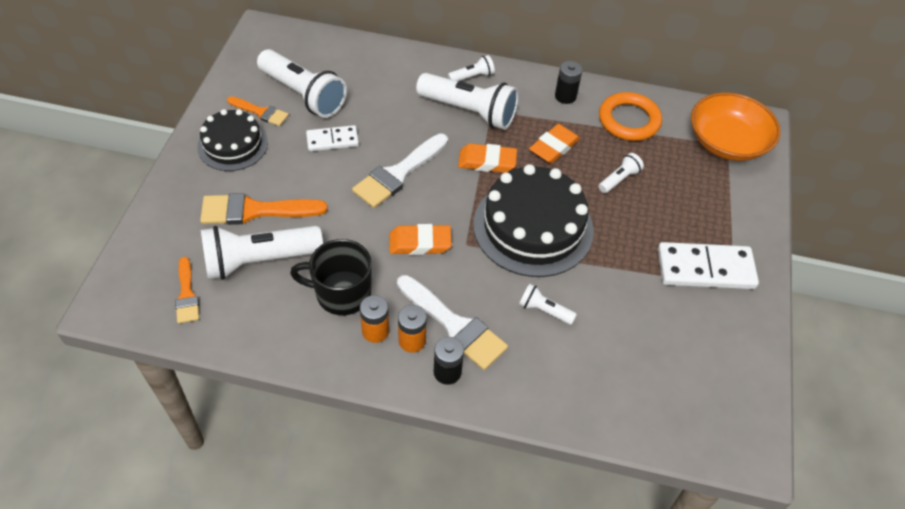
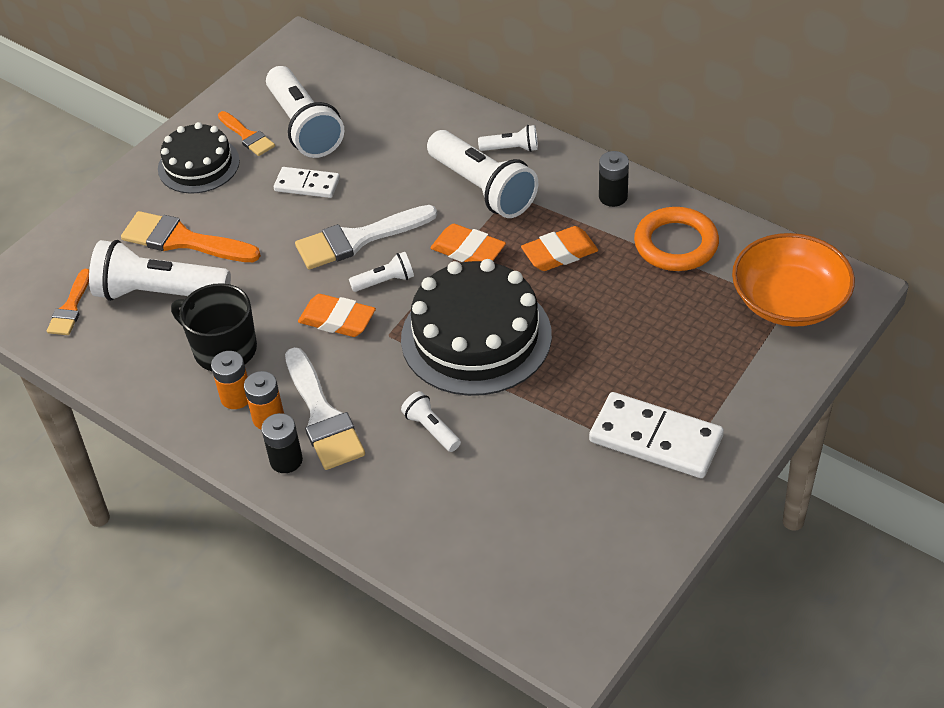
camera: 30 degrees right, 5 degrees down
white flashlight [599,153,644,193] -> white flashlight moved to [349,252,414,292]

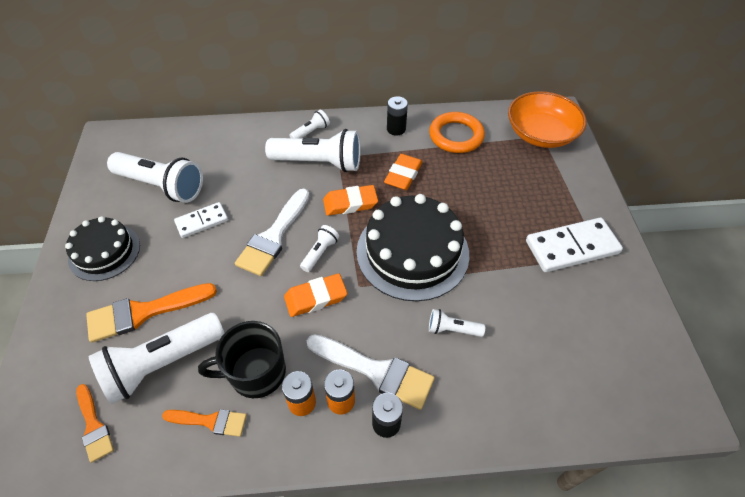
camera: 45 degrees left, 5 degrees up
orange brush [218,111,275,156] -> orange brush moved to [162,409,247,437]

